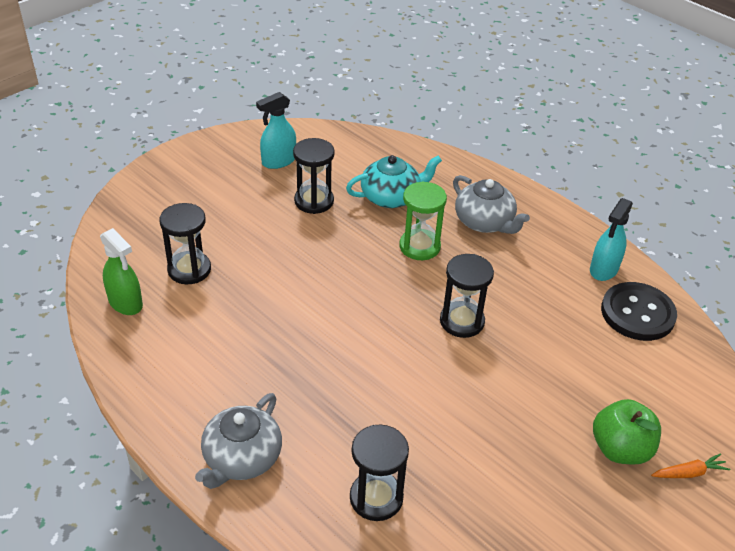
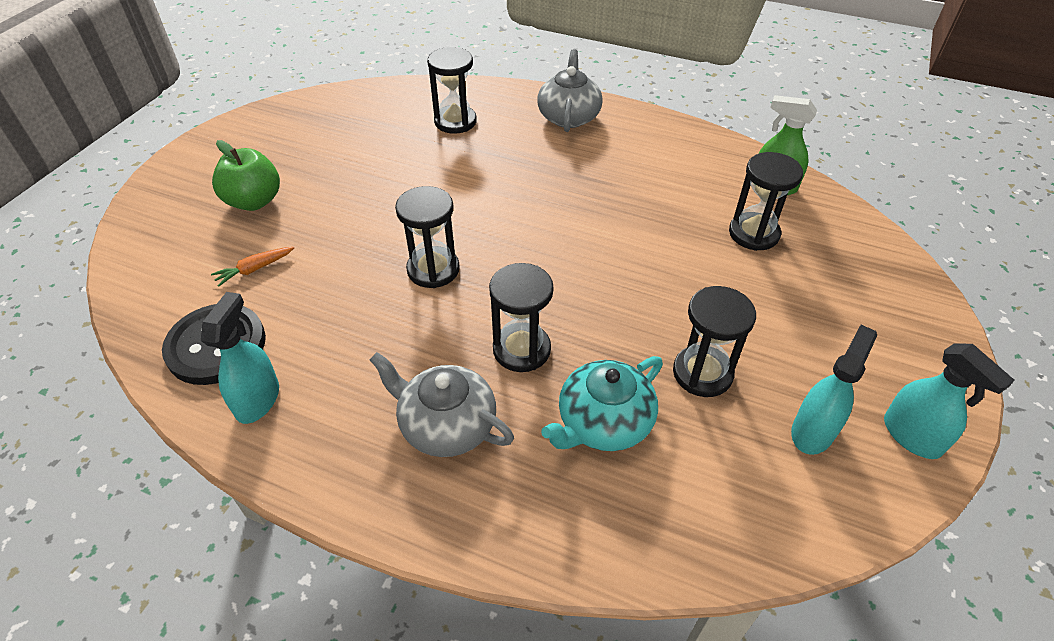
camera: 160 degrees right, 5 degrees up
green hourglass [399,181,447,260] -> black hourglass [489,263,554,372]
orange carrot [651,453,730,478] -> orange carrot moved to [211,247,294,287]
none -> turquoise spray bottle [884,343,1015,459]

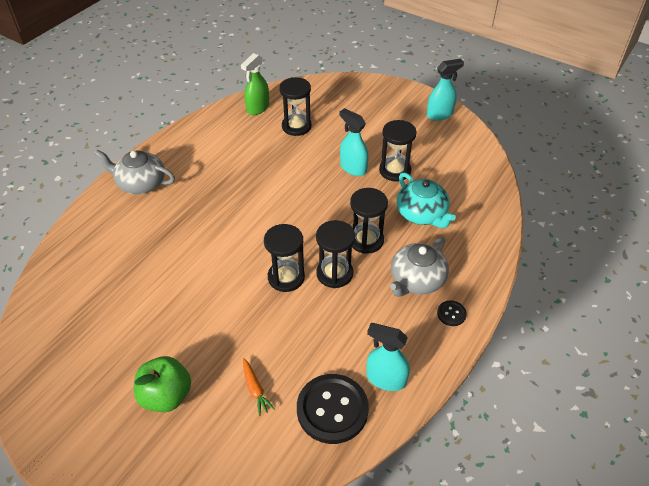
camera: 80 degrees left, 0 degrees up
black hourglass [427,47,477,134] -> black hourglass moved to [316,220,355,288]
turquoise spray bottle [791,325,877,455] -> turquoise spray bottle moved to [339,108,368,176]
none -> black button [437,301,467,326]

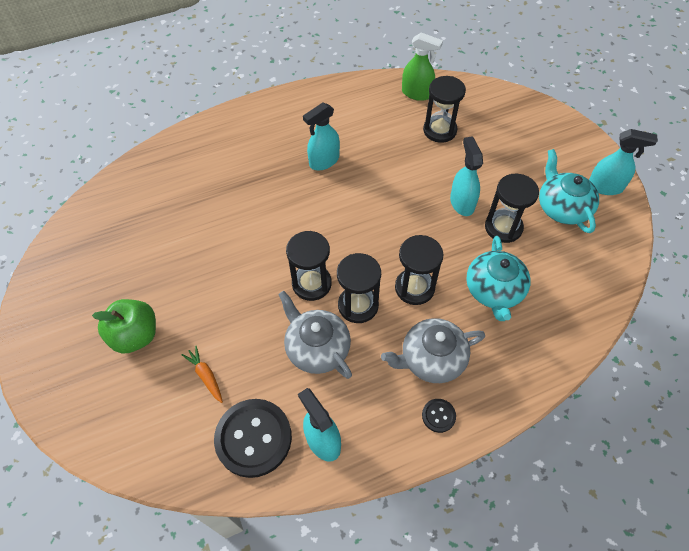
camera: 35 degrees right, 10 degrees up
grey teapot [95,149,175,194] -> grey teapot moved to [278,291,352,379]
green spray bottle [241,53,269,115] -> green spray bottle turned 135 degrees counterclockwise [402,32,443,101]
orange carrot [243,358,275,416] -> orange carrot turned 135 degrees clockwise [182,346,223,403]
none -> turquoise spray bottle [303,102,340,171]
none -> turquoise teapot [539,149,599,233]

